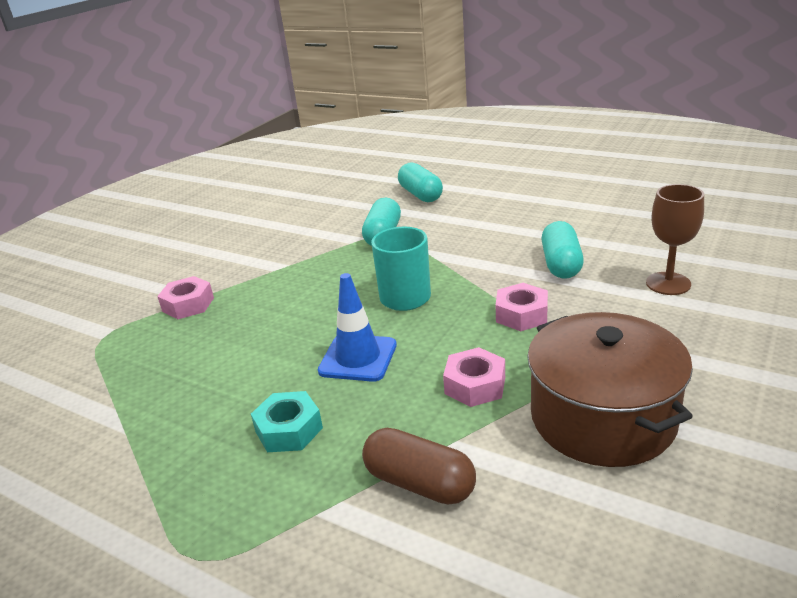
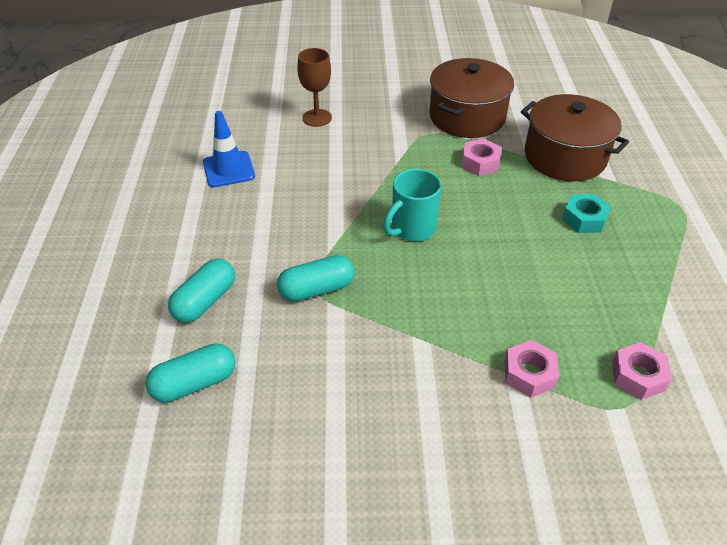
camera: 125 degrees left, 15 degrees up
blue traffic cone [318,273,397,382] -> blue traffic cone moved to [203,111,255,188]
brown capsule [362,428,476,504] -> brown pot [521,94,629,181]
pink nut [496,283,548,331] -> pink nut moved to [612,342,672,400]
turquoise capsule [541,221,584,279] -> turquoise capsule moved to [145,343,236,403]

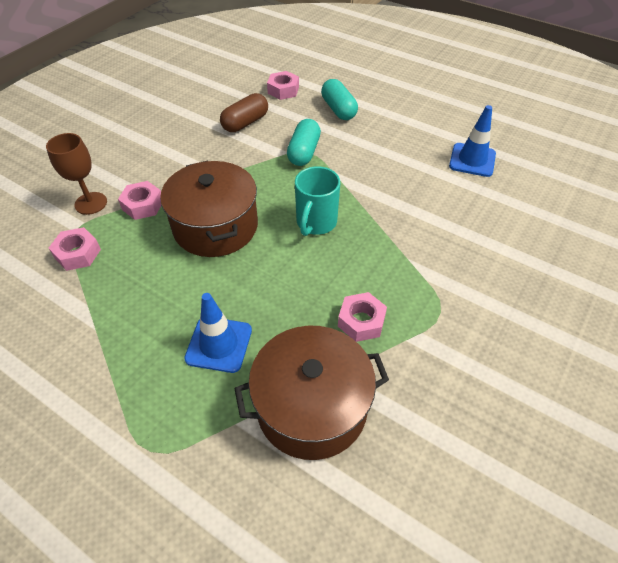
camera: 125 degrees right, 5 degrees up
turquoise capsule [145,343,236,403] -> pink nut [267,71,299,100]
brown goblet [297,48,332,127] -> brown goblet moved to [46,133,107,215]
turquoise mug [383,169,442,241] -> turquoise mug turned 150 degrees counterclockwise [295,166,340,236]
brown pot [429,58,514,138] -> brown pot moved to [160,161,258,257]
turquoise nut [562,194,611,233] -> blue traffic cone [184,293,252,373]
none -> brown capsule [220,93,268,132]

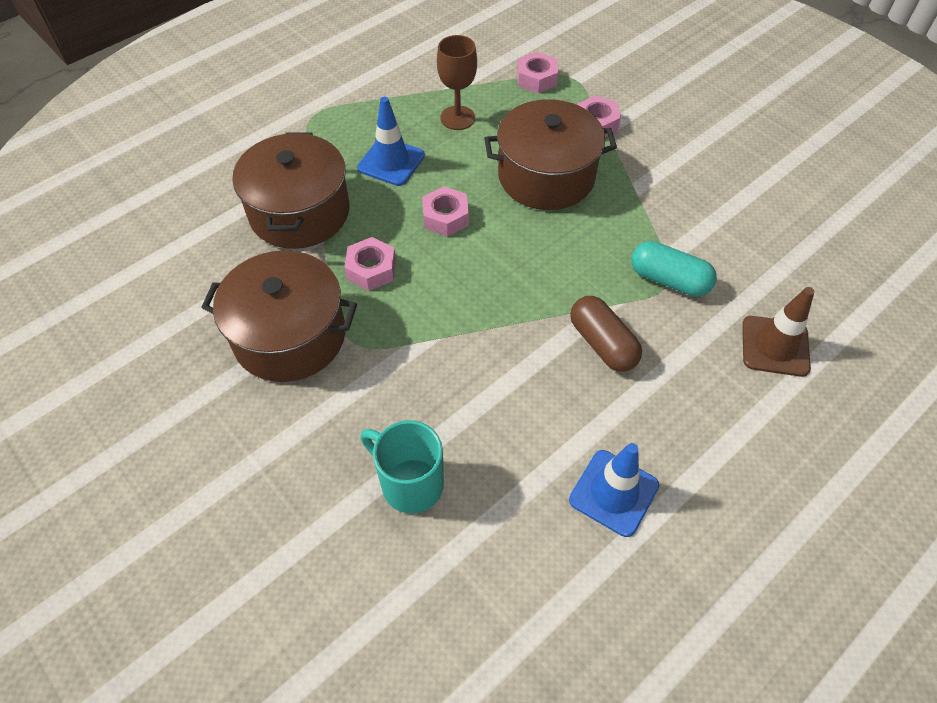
camera: 105 degrees right, 5 degrees up
brown goblet [46,133,107,215] -> brown goblet moved to [437,35,477,130]
brown capsule [220,93,268,132] -> brown capsule moved to [570,296,642,372]
pink nut [267,71,299,100] -> pink nut moved to [422,186,469,237]
turquoise mug [295,166,340,236] -> turquoise mug moved to [360,420,444,514]
turquoise capsule [321,79,358,120] -> brown traffic cone [742,287,814,377]
none -> brown pot [201,250,357,382]

